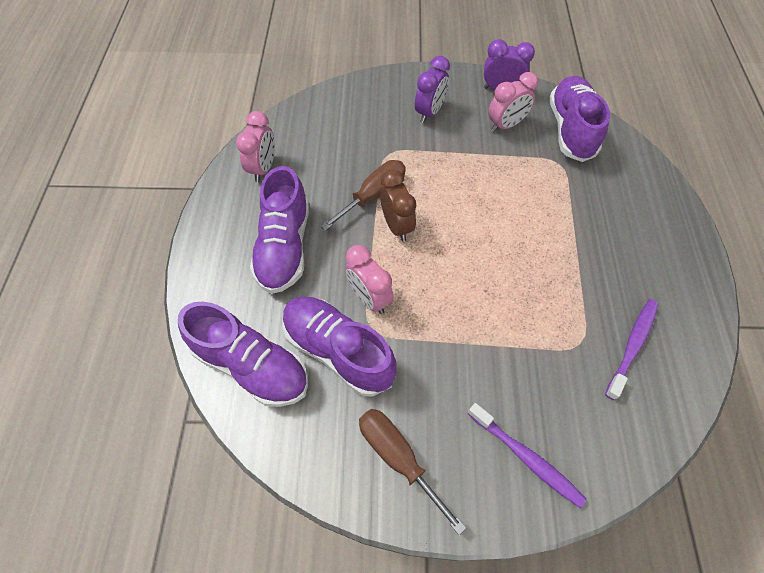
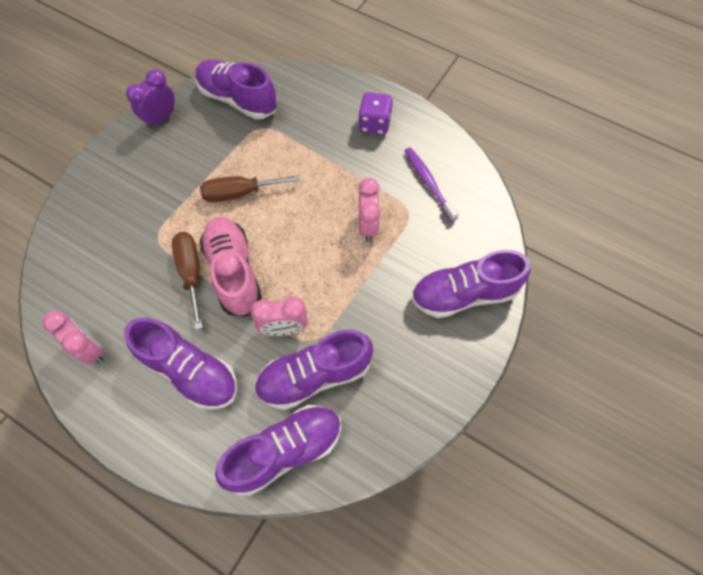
camera: 60 degrees left, 5 degrees up
brown screwdriver [359,409,466,535] -> brown screwdriver moved to [200,175,300,202]
brown clock [380,169,416,242] -> pink shoe [200,217,262,317]
purple clock [415,56,450,123] -> none
purple toothbrush [468,403,587,508] -> purple shoe [411,250,531,318]
pink clock [488,72,538,132] -> pink clock moved to [358,178,381,242]
none -> purple dice [358,92,393,135]

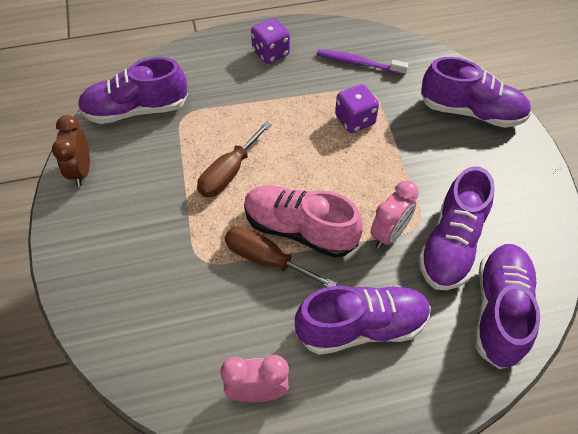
camera: 45 degrees left, 10 degrees down
purple clock [126,69,175,128] -> brown clock [52,115,90,187]
pink clock [358,178,381,242] -> purple dice [335,84,379,133]
purple shoe [411,250,531,318] -> purple shoe turned 105 degrees counterclockwise [421,57,531,128]

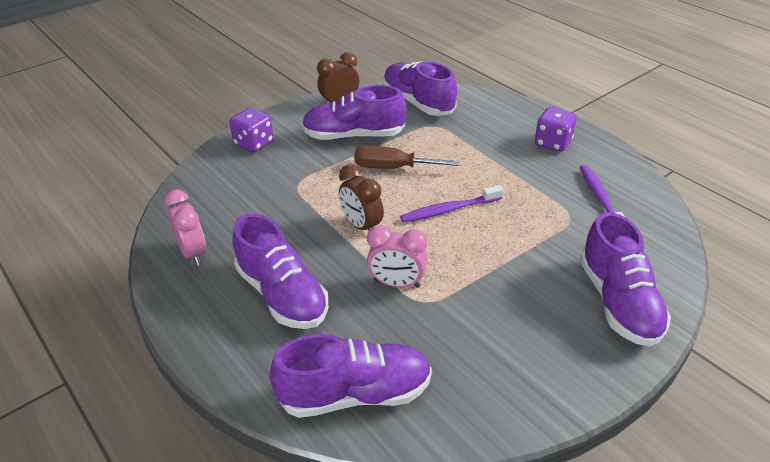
camera: 65 degrees right, 15 degrees down
brown screwdriver [225,226,337,287] -> none
pink shoe [244,185,363,258] -> brown clock [339,164,384,230]
purple dice [335,84,379,133] -> purple dice moved to [230,108,274,152]
purple shoe [419,166,495,290] -> purple shoe moved to [302,85,406,140]
none -> purple toothbrush [400,185,503,223]

